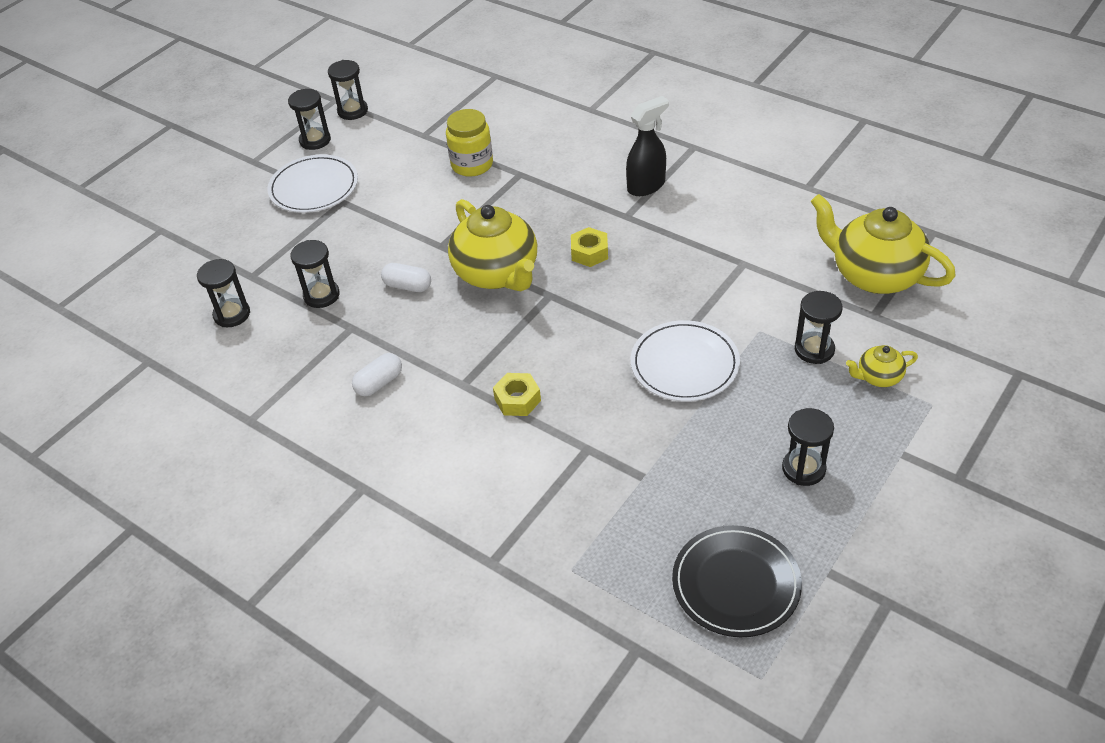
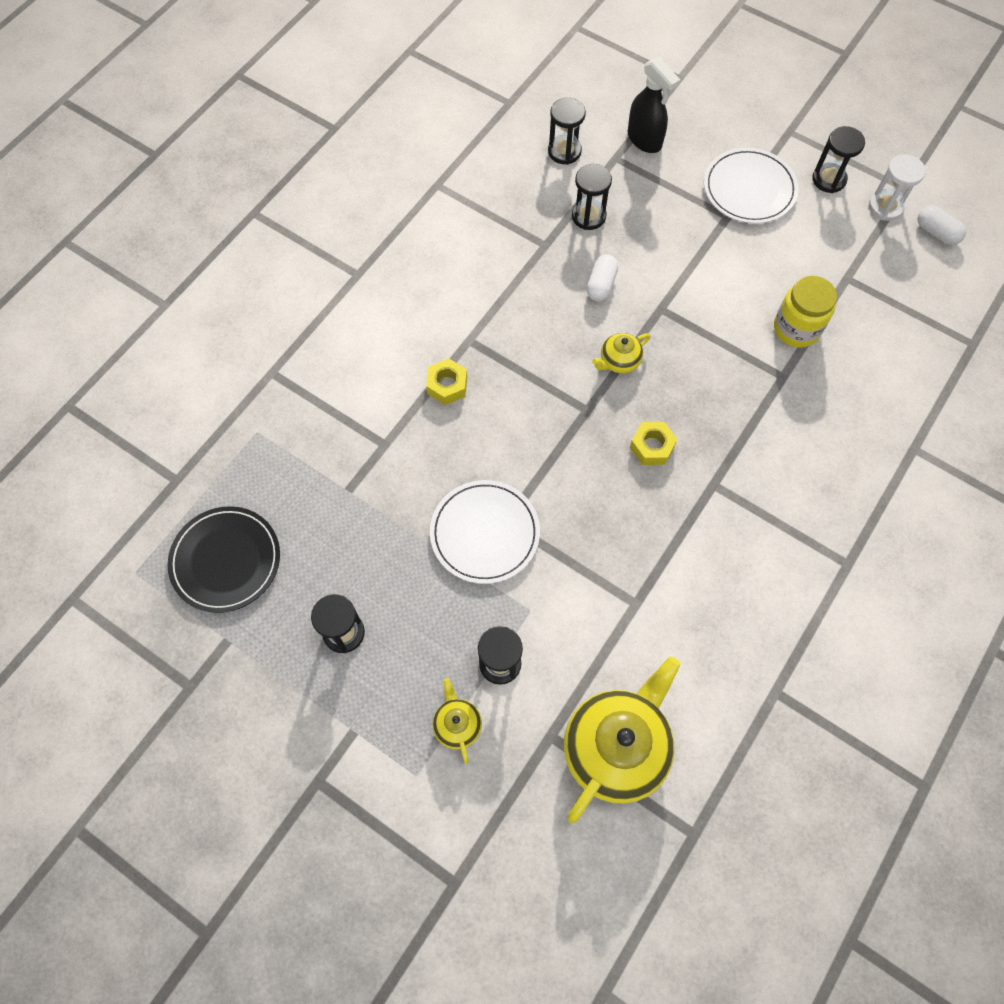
camera: 85 degrees right, 20 degrees up
black hourglass [328,60,368,120] -> white hourglass [869,154,926,221]
white capsule [352,353,402,396] -> white capsule moved to [917,205,966,245]
yellow teapot [448,199,537,291] -> yellow teapot [592,333,650,373], size x0.46
black spray bottle [626,96,669,196] -> black spray bottle moved to [628,57,680,153]

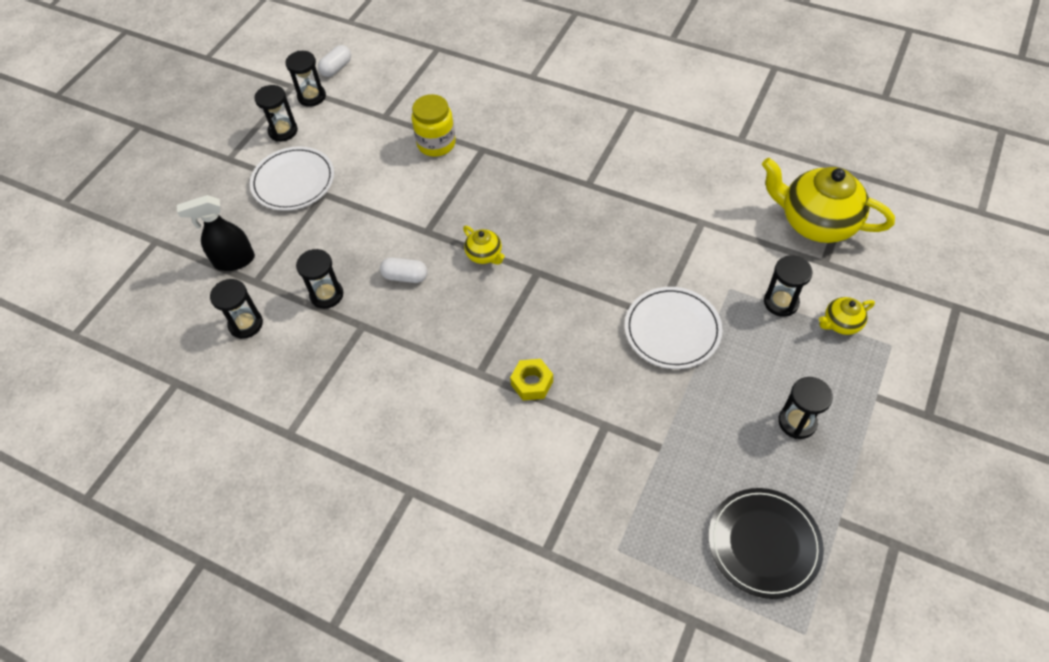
camera: 95 degrees left, 10 degrees down
black spray bottle [628,57,680,153] -> black spray bottle turned 150 degrees counterclockwise [177,195,255,271]
yellow nut [630,422,677,465] -> none
white hourglass [869,154,926,221] -> black hourglass [285,51,326,107]

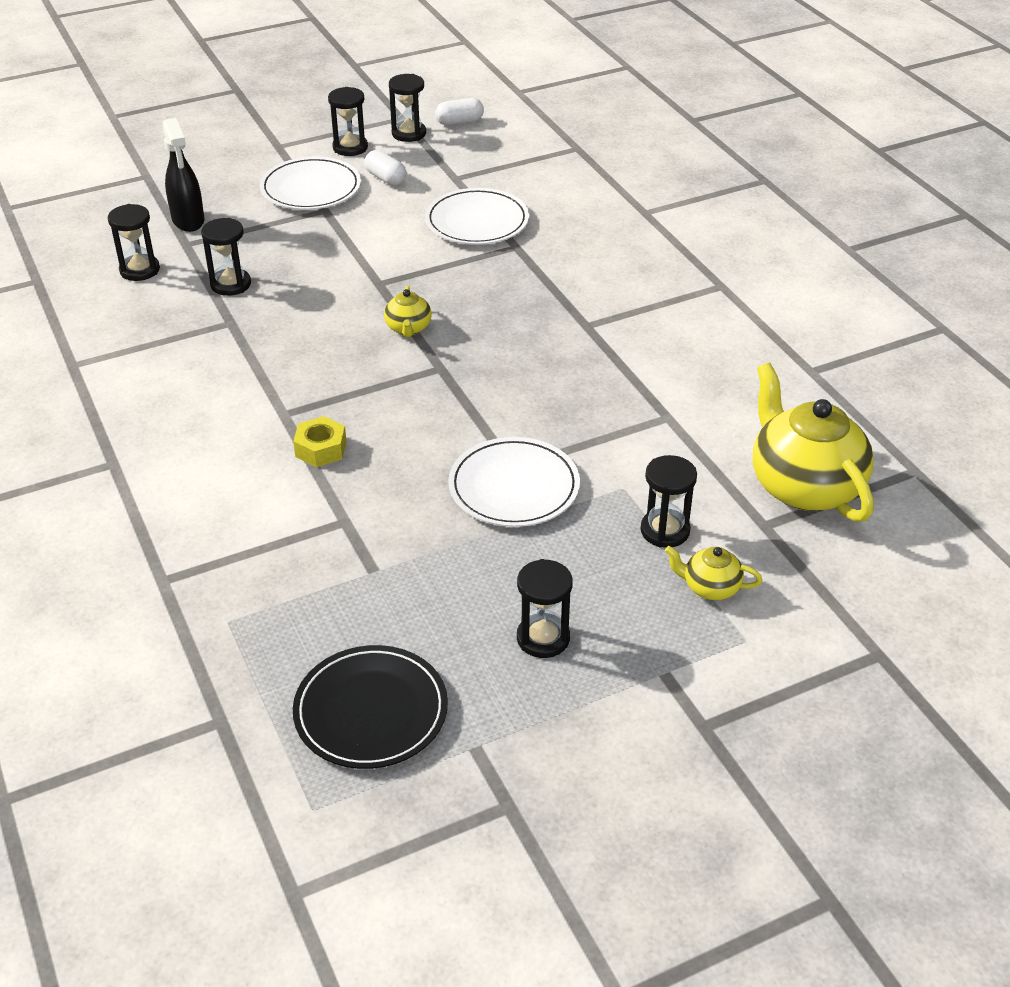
camera: 35 degrees right, 15 degrees down
black spray bottle [177,195,255,271] -> black spray bottle turned 135 degrees counterclockwise [163,118,204,232]
white capsule [380,257,428,283] -> white capsule moved to [364,150,406,186]
yellow jar [412,94,456,157] -> white plate [425,188,529,245]

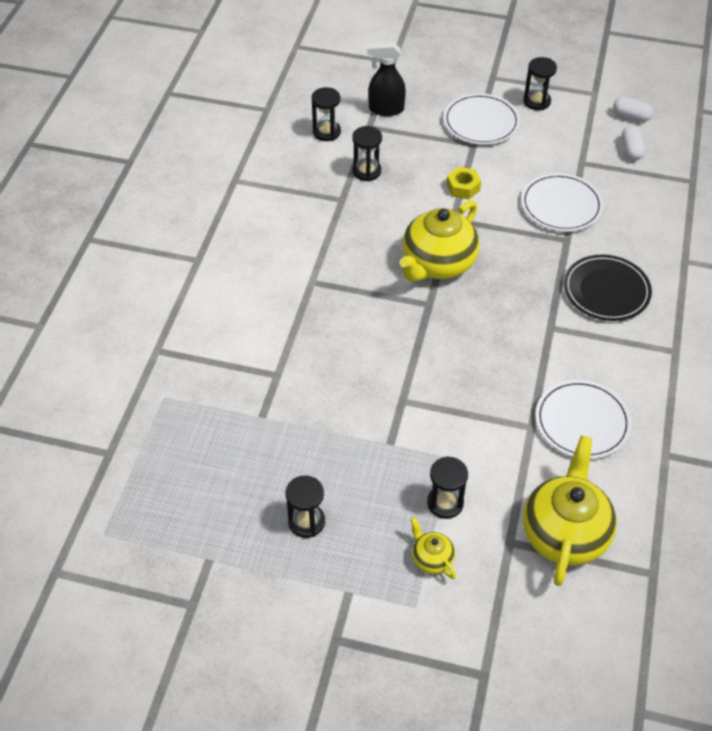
camera: 40 degrees right, 10 degrees up
black spray bottle [163,118,204,232] -> black spray bottle turned 75 degrees clockwise [367,42,406,116]
yellow nut [293,416,347,467] -> yellow nut moved to [446,167,481,199]
black plate [293,645,448,769] -> black plate moved to [564,255,652,321]
white capsule [364,150,406,186] -> white capsule moved to [622,126,645,160]
yellow teapot [384,286,432,337] -> yellow teapot [400,200,479,282], size x2.16
black hourglass [389,74,426,142] -> none
white plate [448,437,580,527] -> white plate moved to [535,380,632,459]

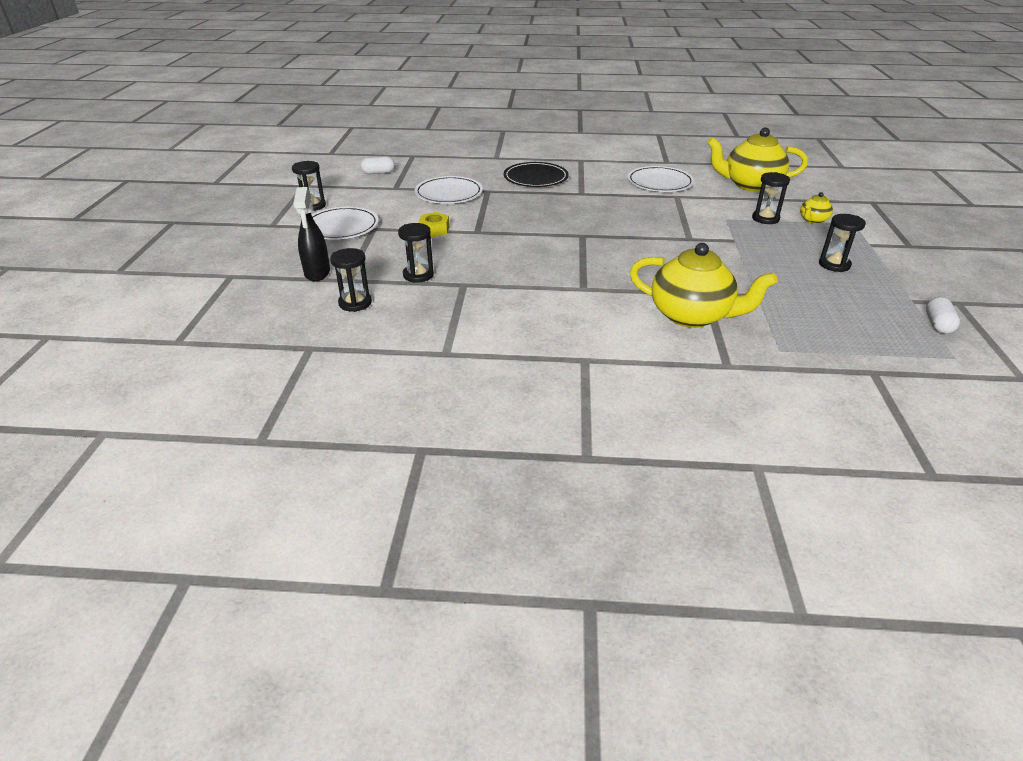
camera: 100 degrees left, 15 degrees down
yellow teapot [400,200,479,282] -> yellow teapot moved to [630,243,778,328]
white capsule [613,97,653,122] -> white capsule moved to [926,297,960,334]

